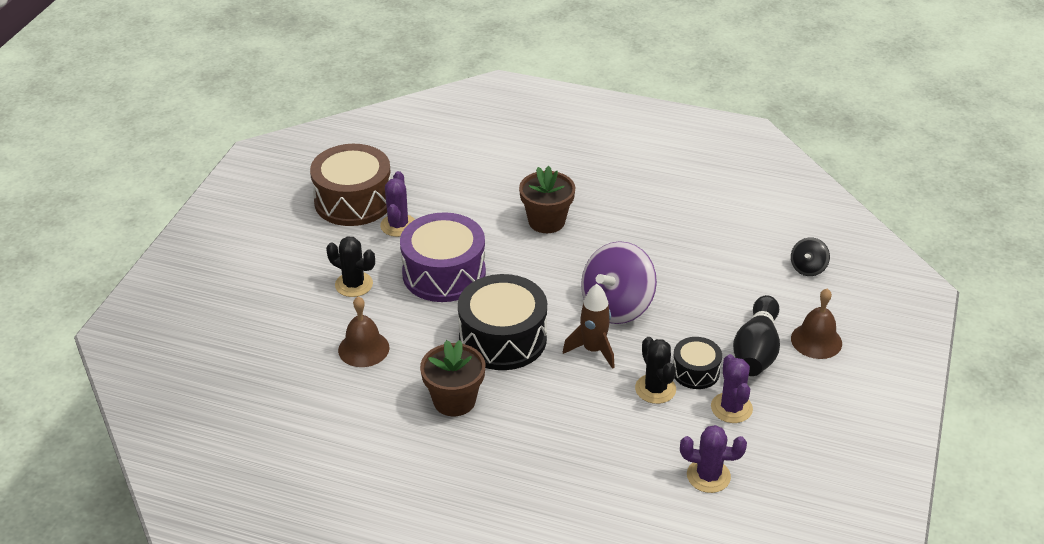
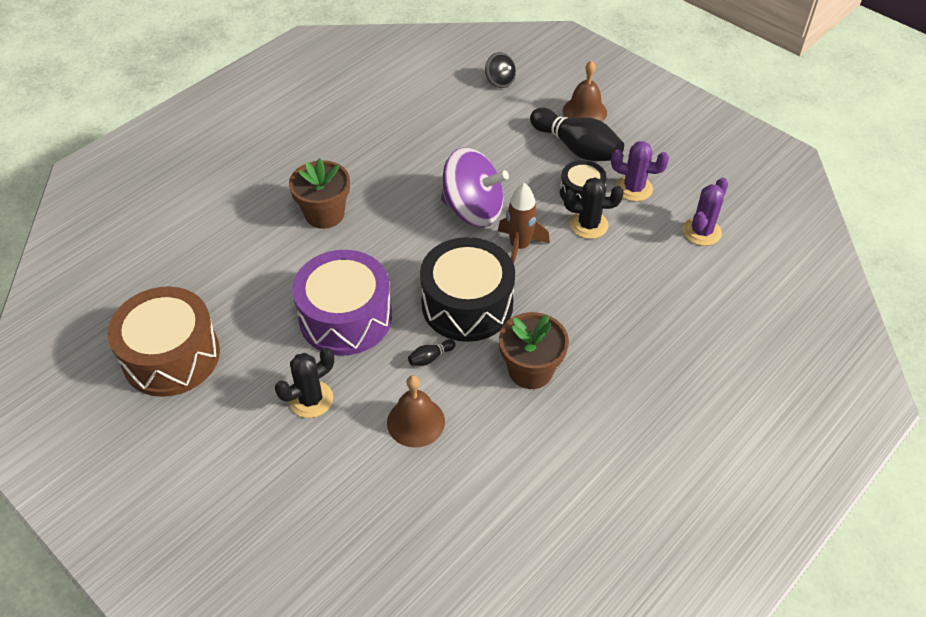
camera: 65 degrees left, 10 degrees up
purple cactus [380,171,415,237] -> none
purple spinning top [581,241,657,324] -> purple spinning top turned 45 degrees counterclockwise [441,148,509,227]
none -> black bowling pin [408,340,456,366]

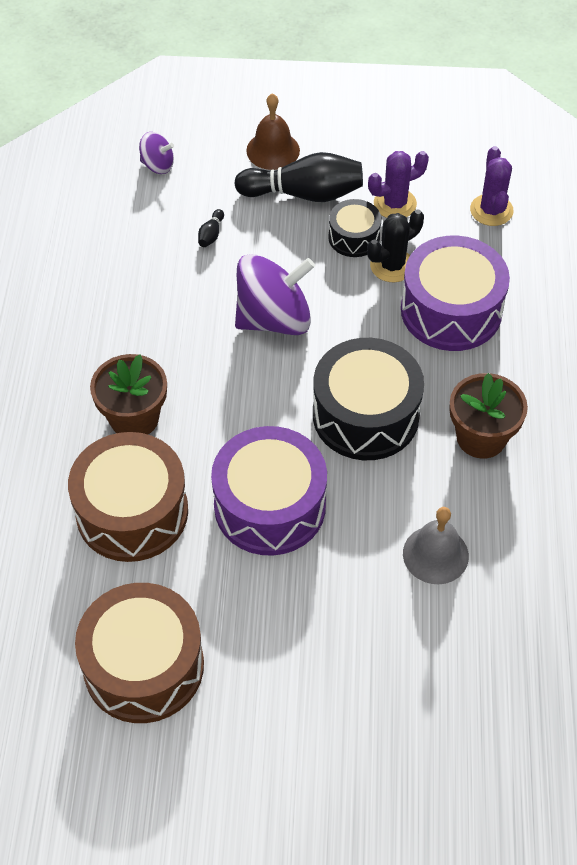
camera: 40 degrees left, 5 degrees up
black cactus [275,347,334,418] -> none
brown bell [387,375,445,448] -> grey bell [403,507,469,584]
black bowling pin [408,340,456,366] -> black bowling pin moved to [198,209,224,247]
black spinning top [485,52,516,88] -> purple spinning top [139,132,174,174]
brown rocket [498,183,550,264] -> none
none -> brown drum [68,432,188,562]
none -> purple drum [401,235,510,351]

